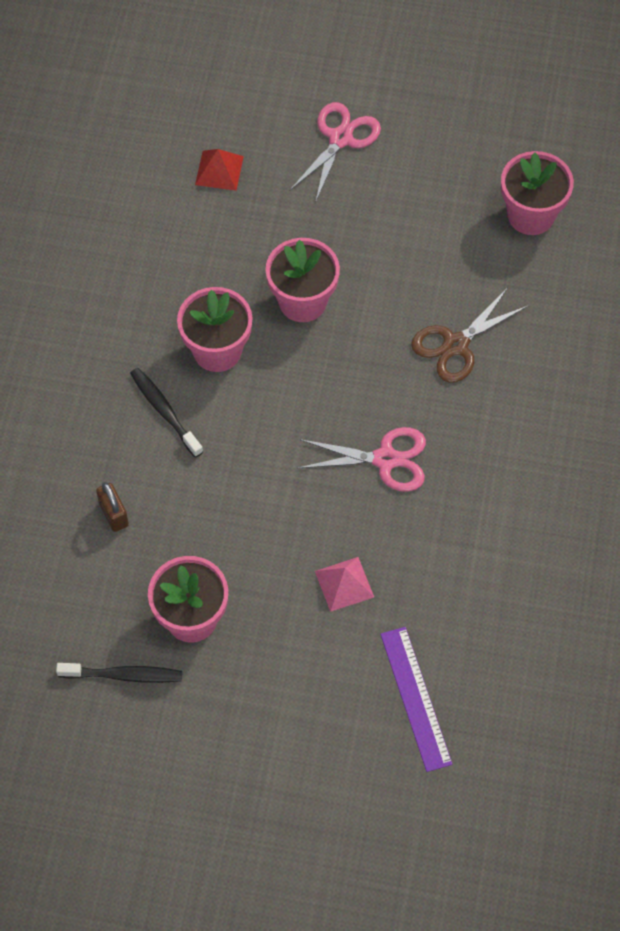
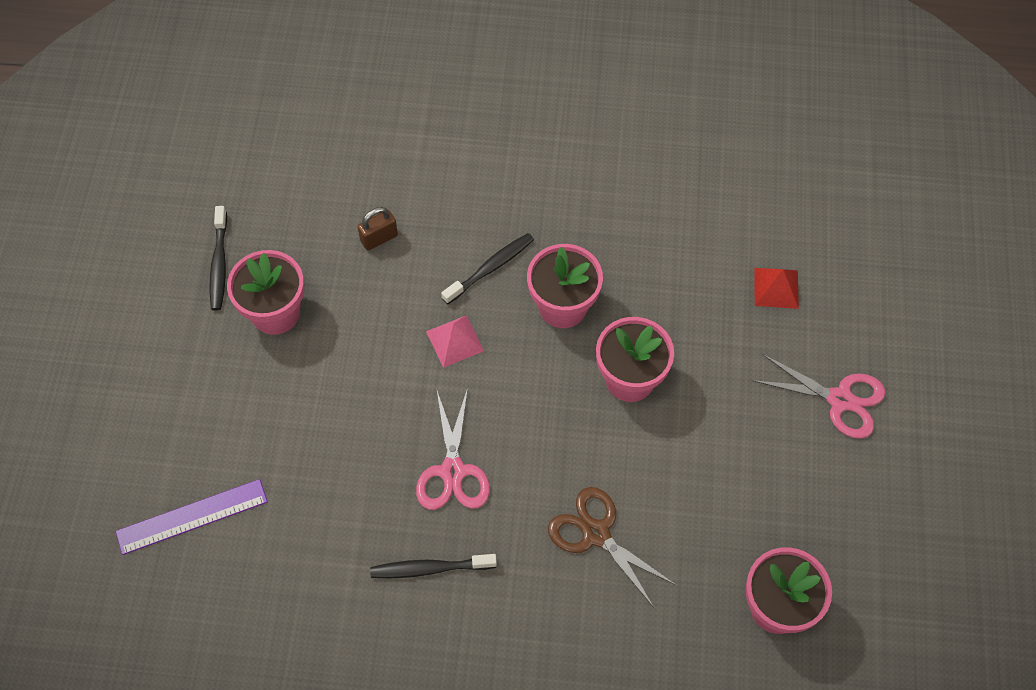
camera: 85 degrees right, 0 degrees up
pink pyramid [315,557,374,612] -> pink pyramid moved to [426,315,484,368]
none -> black toothbrush [370,554,497,578]

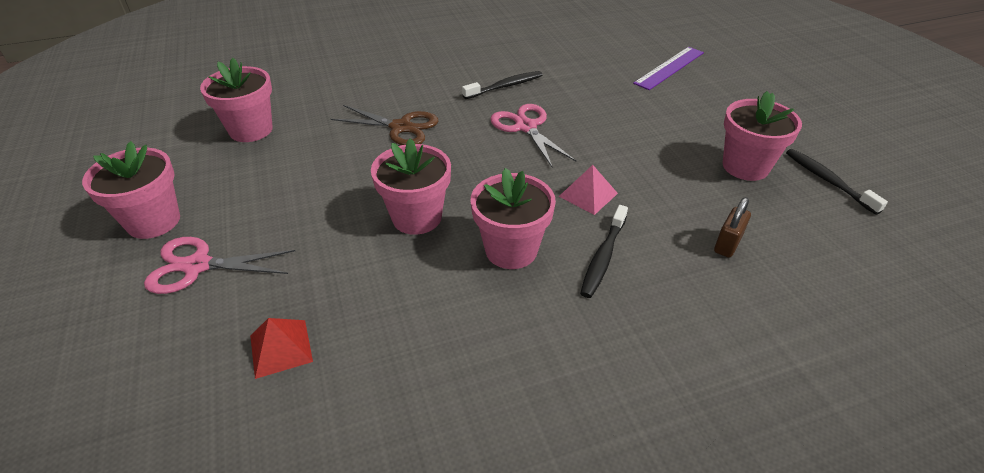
camera: 155 degrees right, 20 degrees down
none -> pink flower pot [82,141,180,239]

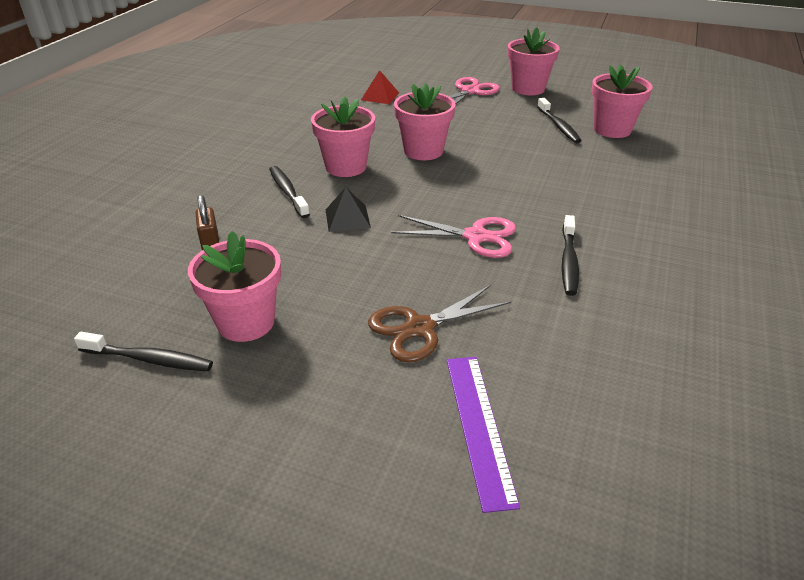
camera: 130 degrees right, 5 degrees down
brown scissors [331,105,438,145] -> brown scissors moved to [368,285,511,362]
pink pyramid [559,165,618,215] -> black pyramid [326,187,371,232]
none -> black toothbrush [537,98,582,143]

